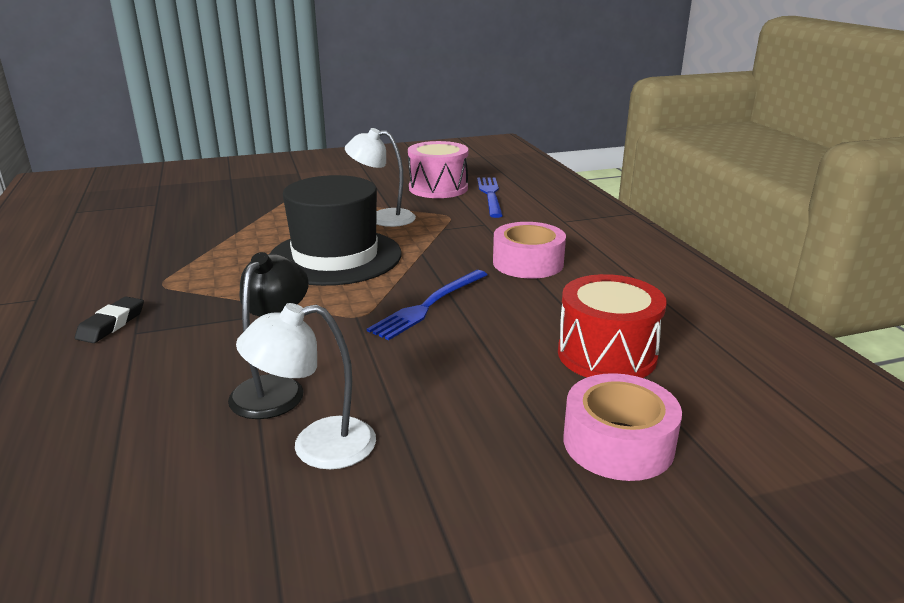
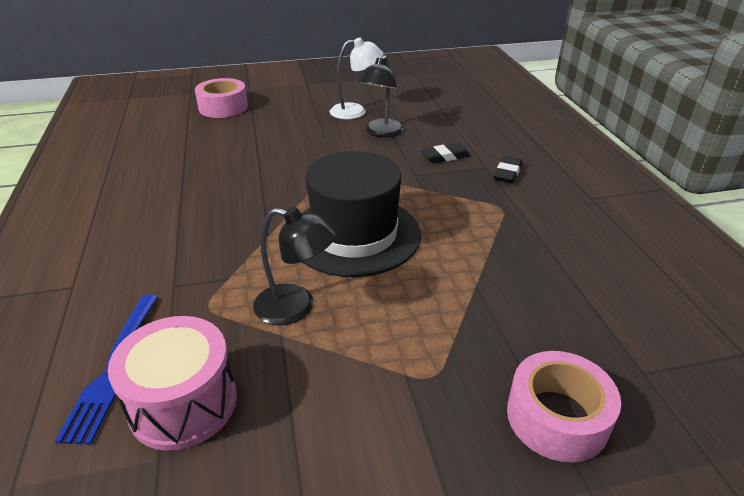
camera: 175 degrees left, 10 degrees up
white lamp [345,128,416,227] -> black lamp [253,207,337,325]
blue fork [367,270,487,340] -> none
pink tape [493,222,566,279] -> pink tape moved to [507,351,621,462]
red drum [558,274,667,378] -> none
none -> black eraser [420,143,470,163]

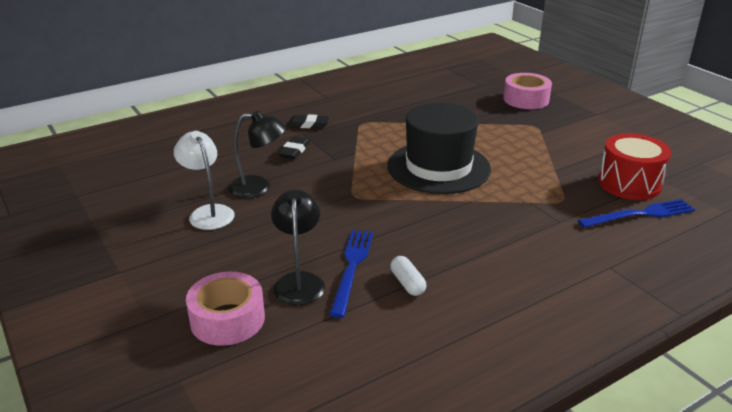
camera: 110 degrees left, 5 degrees down
pink drum [108,316,237,451] -> red drum [598,133,671,200]
black lamp [253,207,337,325] -> black lamp moved to [271,189,325,305]
black eraser [420,143,470,163] -> black eraser turned 60 degrees clockwise [278,136,310,159]
none -> blue fork [329,230,373,318]
none -> white capsule [390,256,426,296]

